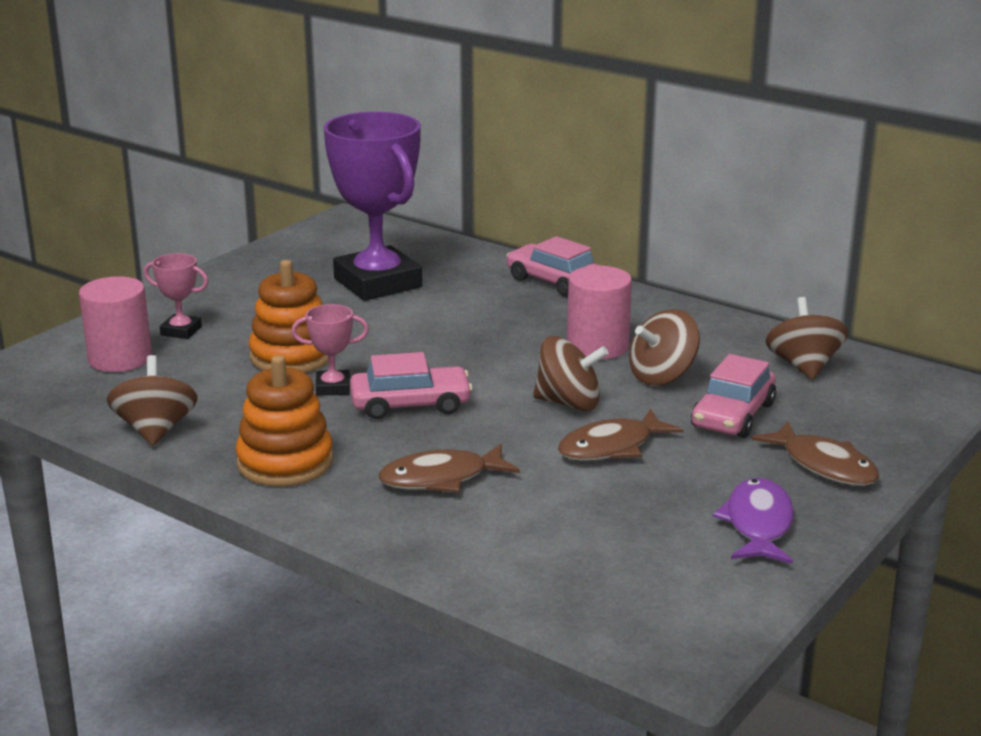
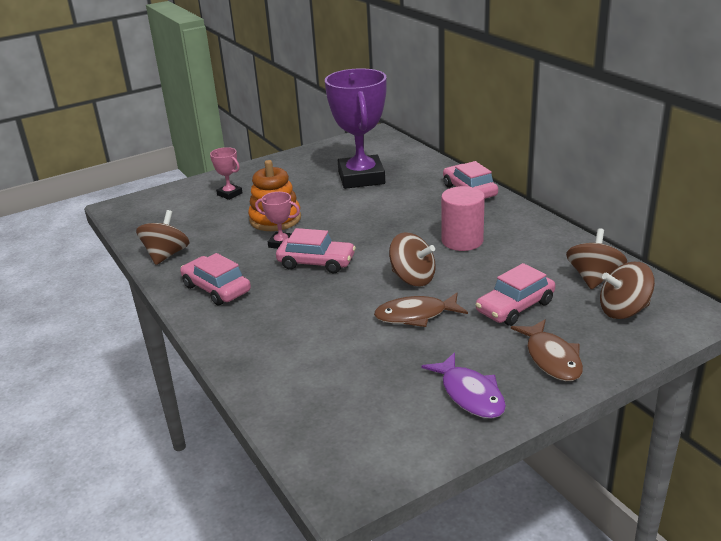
camera: 25 degrees right, 5 degrees up
pink cylinder [79,276,152,372] -> none
orange stacking toy [236,355,333,487] -> pink car [180,253,251,305]
brown fish [379,444,520,492] -> none
brown spinning top [629,309,700,386] -> brown spinning top moved to [600,262,655,319]
purple fish [713,478,794,564] -> purple fish turned 120 degrees clockwise [421,352,506,419]

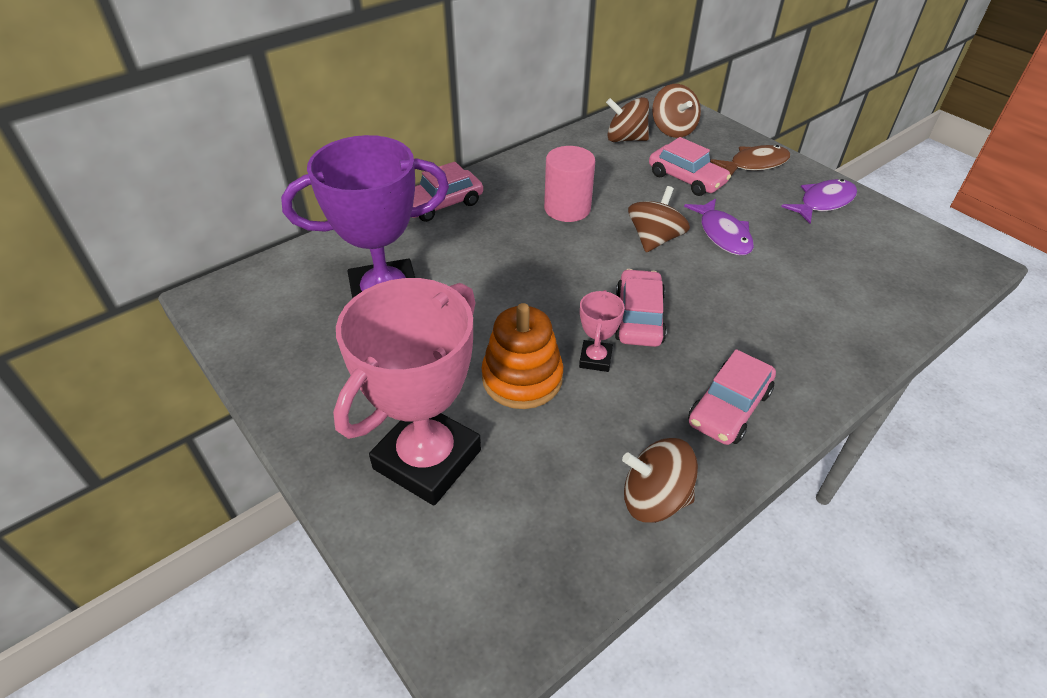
camera: 100 degrees left, 15 degrees up
pink trophy [210,147,243,200] -> pink trophy [333,278,481,506], size x2.31
brown fish [374,293,468,327] -> purple fish [684,198,754,256]

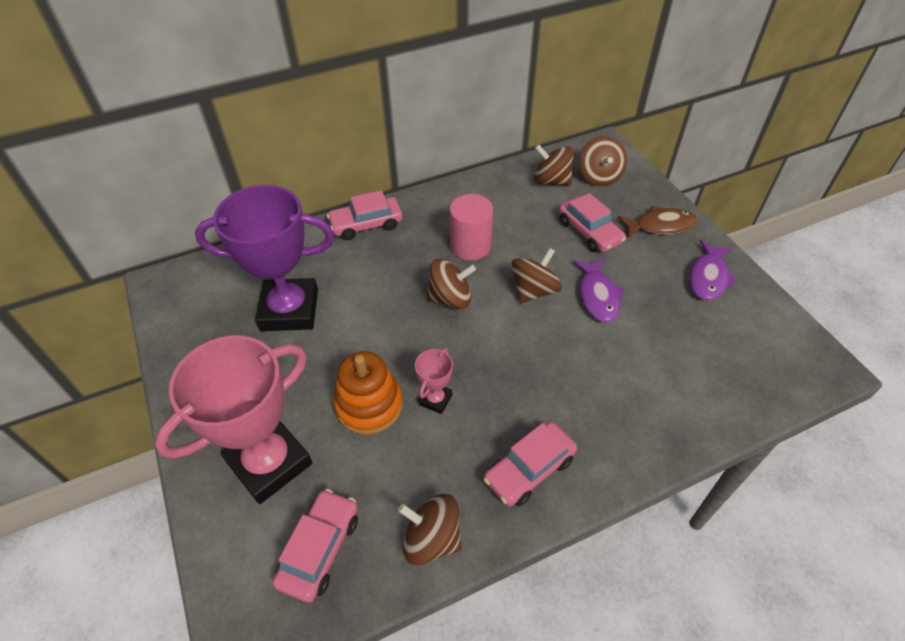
camera: 15 degrees right, 5 degrees up
pink car [615,269,667,347] -> pink car moved to [273,489,358,602]
purple fish [781,179,857,224] -> purple fish turned 135 degrees clockwise [689,240,738,301]
none -> brown spinning top [426,259,476,309]

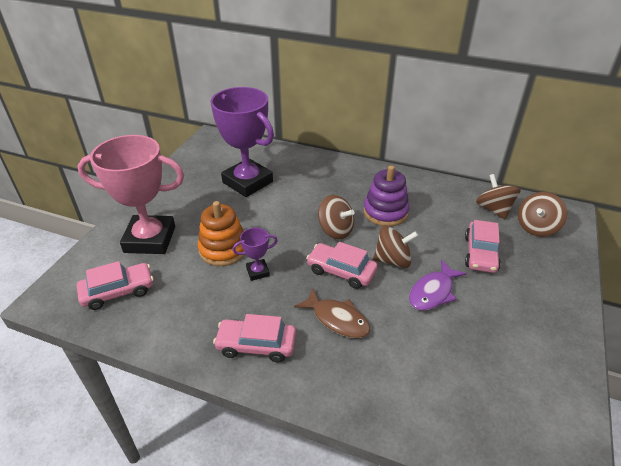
camera: 45 degrees right, 10 degrees down
pink car [327,190,402,240] -> pink car moved to [306,242,378,289]
brown spinning top [398,494,462,565] -> none
pink trophy [415,348,453,414] -> purple trophy [233,228,278,281]
pink cylinder [450,194,493,260] -> purple stacking toy [363,165,409,227]
brown fish [618,206,697,238] -> brown fish moved to [294,288,371,338]
purple fish [689,240,738,301] -> none

